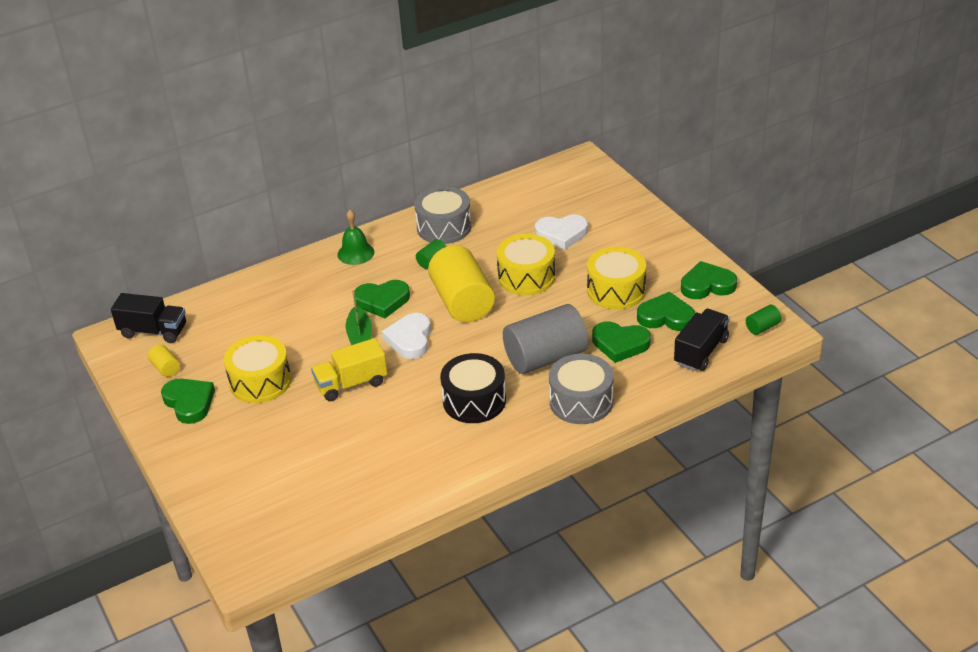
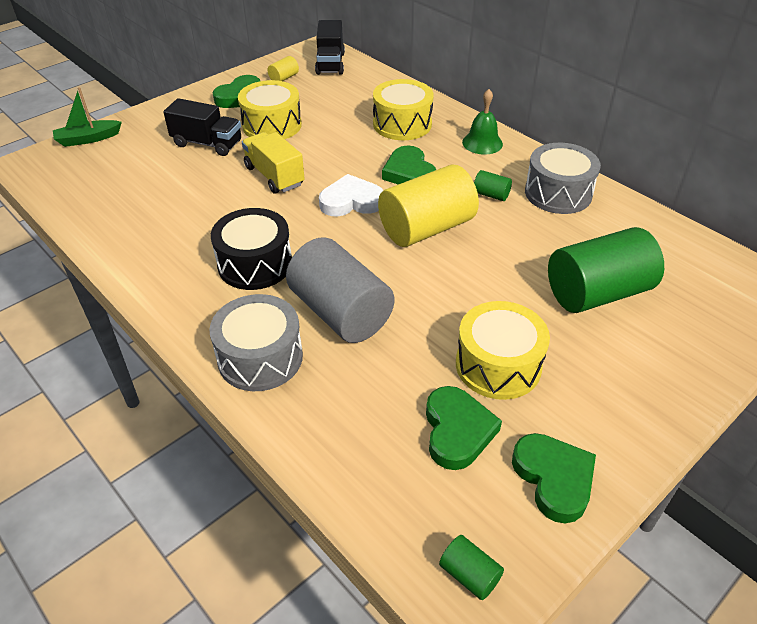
camera: 75 degrees right, 5 degrees up
green boat [346,290,372,345] -> green boat moved to [53,87,122,147]
yellow drum [497,234,555,295] -> yellow drum moved to [373,79,434,140]
white heart [535,215,588,250] -> green cylinder [548,227,664,313]
green heart [592,322,651,363] -> none
black truck [674,308,730,371] -> black truck moved to [163,98,241,156]

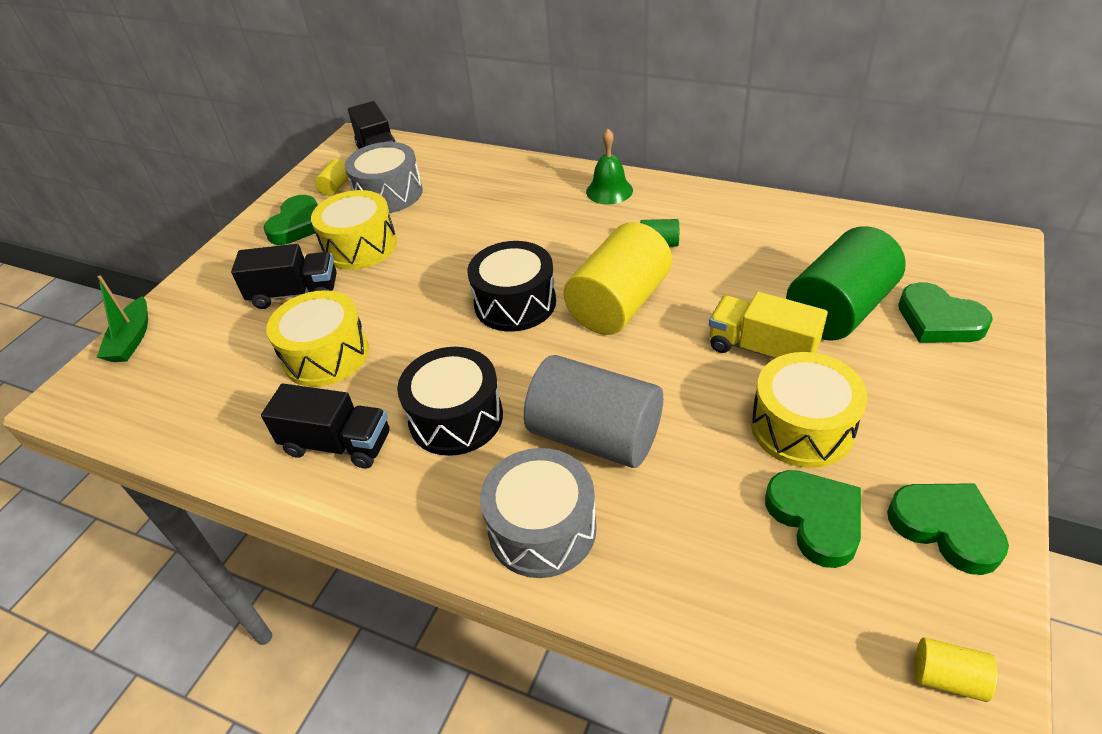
camera: 20 degrees left, 0 degrees up
green boat [53,87,122,147] -> green boat turned 45 degrees counterclockwise [97,275,148,362]
yellow truck [242,132,305,194] -> yellow truck moved to [709,292,828,359]
white heart [319,174,383,217] -> black drum [467,241,556,331]
yellow drum [373,79,434,140] -> yellow drum moved to [266,290,369,387]
green heart [382,146,436,184] -> green heart moved to [898,282,993,343]
green cylinder [439,535,504,600] -> yellow cylinder [914,637,997,702]
grey drum [525,143,601,214] -> grey drum moved to [345,142,423,213]
none -> black truck [261,384,390,469]

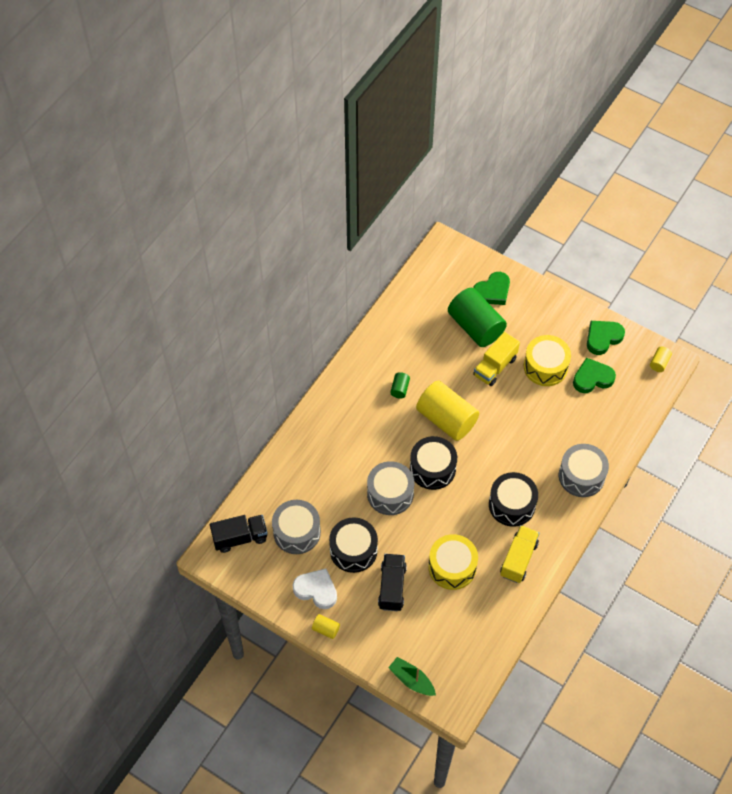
camera: 85 degrees left, 15 degrees up
green boat [97,275,148,362] -> green boat turned 150 degrees counterclockwise [388,657,436,696]
black truck [261,384,390,469] -> yellow truck [500,525,539,583]
green heart [263,195,318,245] -> white heart [293,569,337,609]
yellow drum [311,190,397,270] -> black drum [329,517,378,573]
yellow cylinder [315,159,349,196] -> yellow cylinder moved to [312,614,340,639]
grey cylinder [524,355,663,468] -> none
green bell [586,129,633,204] -> none
none -> grey drum [367,461,414,515]

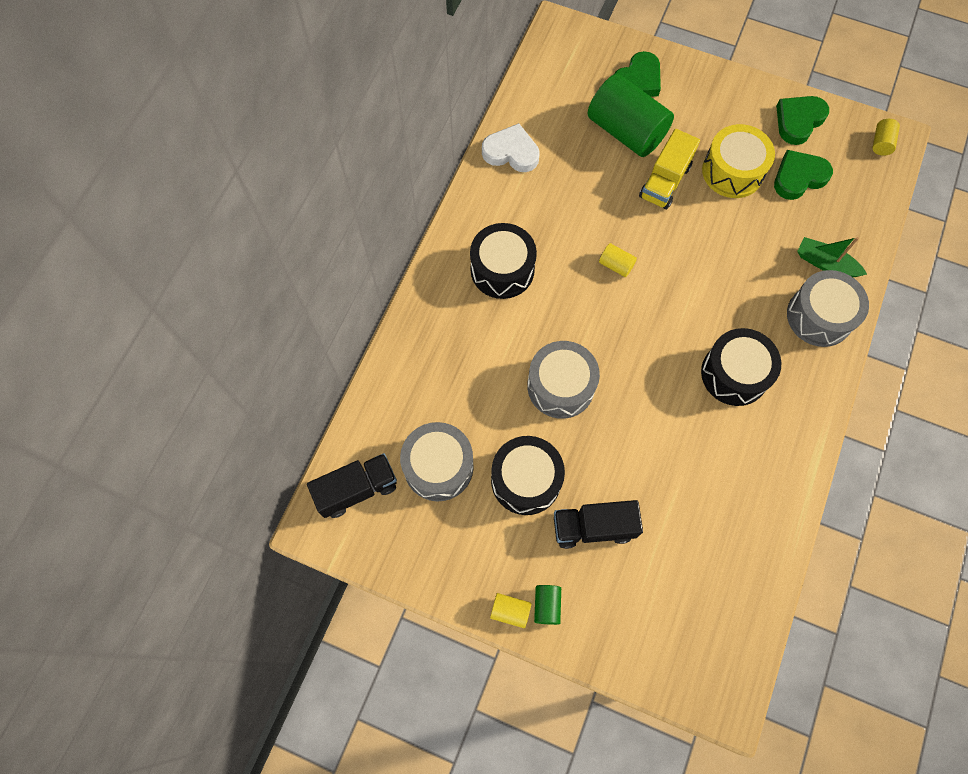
camera: 10 degrees left, 10 degrees up
white heart [293,569,337,609] -> white heart moved to [482,123,540,172]
black truck [378,554,407,611] -> black truck turned 90 degrees counterclockwise [554,500,643,549]
green boat [388,657,436,696] -> green boat moved to [797,237,867,277]
green cylinder [390,372,410,399] -> green cylinder moved to [534,585,561,625]
black drum [410,436,457,490] -> black drum moved to [470,223,537,299]
yellow cylinder [416,381,479,441] -> yellow cylinder [599,243,637,277], size x0.42
yellow drum [428,534,478,590] -> none
yellow truck [500,525,539,583] -> none

